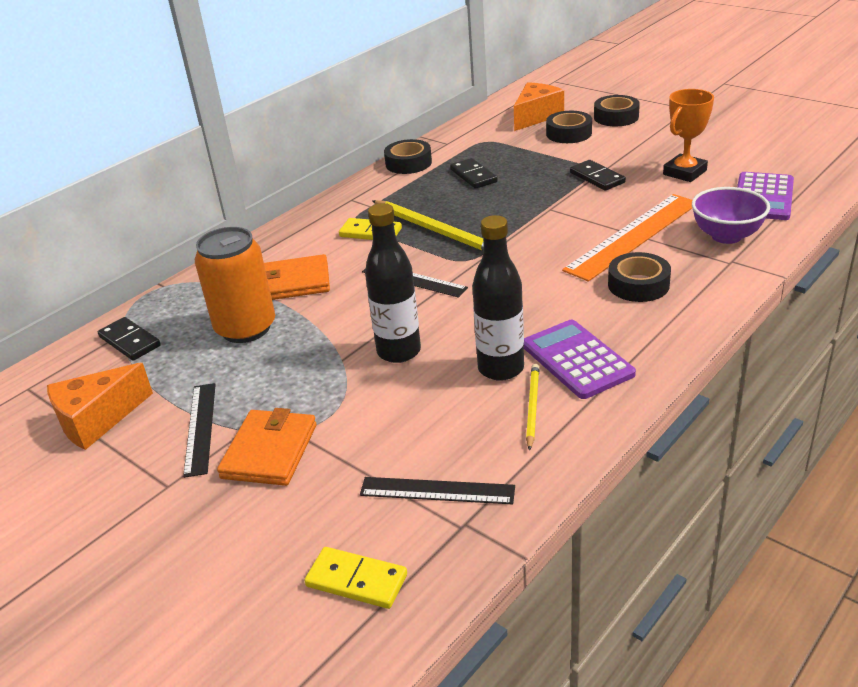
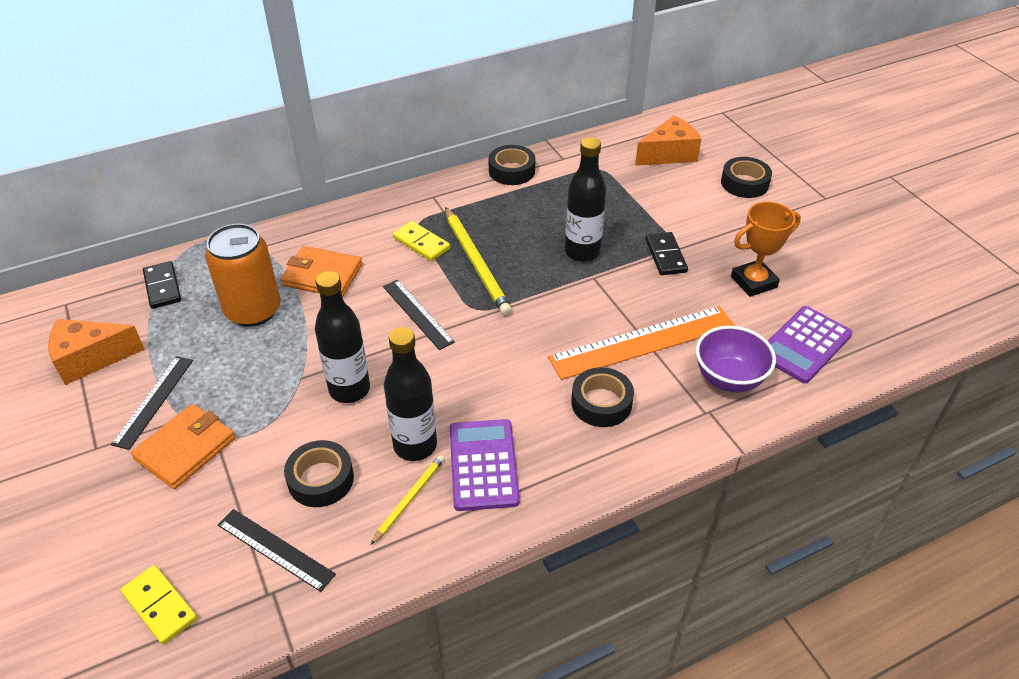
camera: 20 degrees right, 10 degrees up
black domino [450,158,498,189] -> none
black tape [546,111,592,143] -> black tape moved to [284,440,354,507]
none -> black bottle [565,137,606,262]

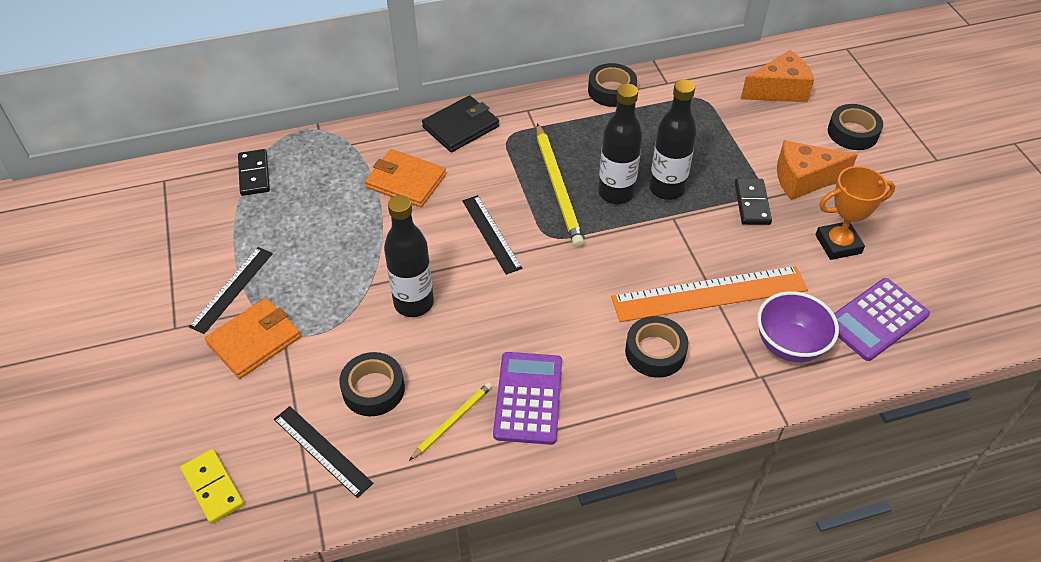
camera: 10 degrees right, 5 degrees up
orange cheese [48,319,145,385] -> orange cheese moved to [777,140,857,200]
orange can [205,224,281,327] -> none
black bottle [384,327,437,461] -> black bottle moved to [598,84,642,204]
yellow domino [393,221,450,261] -> none
none -> black wallet [422,95,499,152]

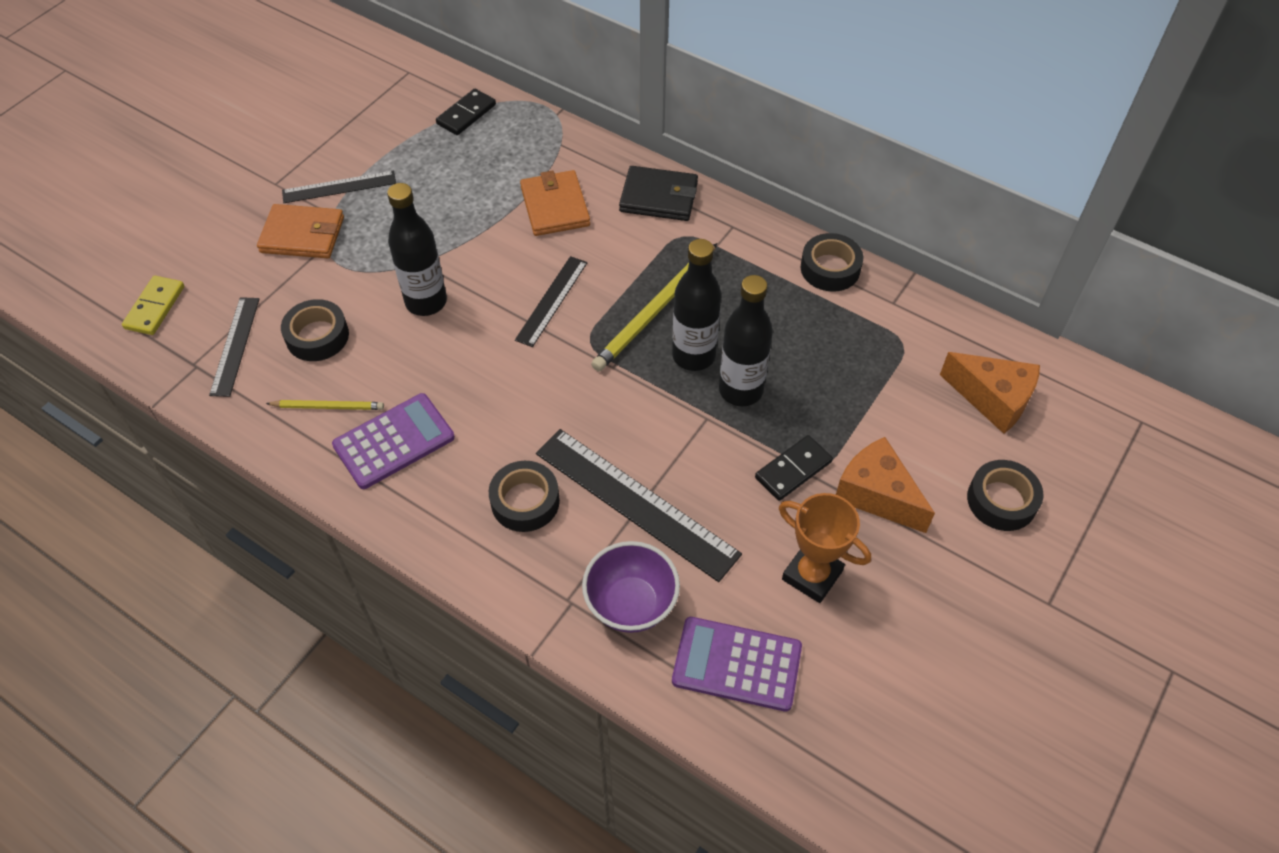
camera: 50 degrees right, 5 degrees up
orange ruler [611,266,808,322] -> black ruler [536,429,742,582]

